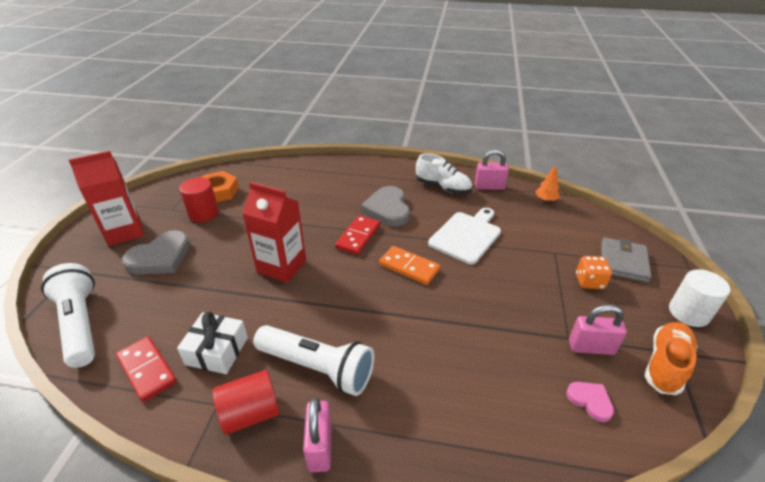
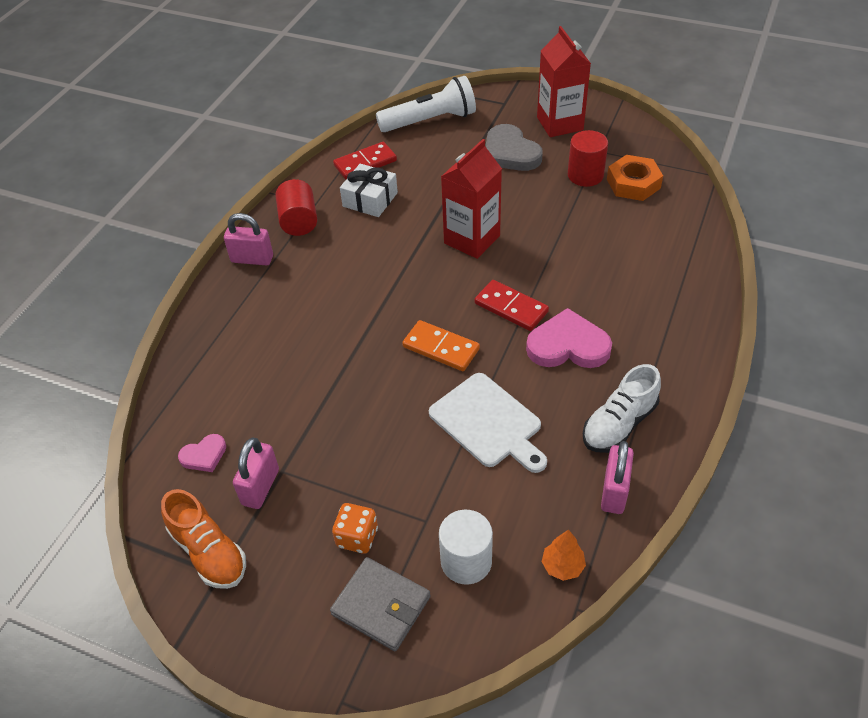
camera: 105 degrees right, 10 degrees up
white flashlight [253,325,374,396] -> none
grey heart [361,186,410,226] -> pink heart [526,308,612,368]
orange domino [379,246,440,285] -> orange domino turned 75 degrees clockwise [402,320,480,371]
white cylinder [669,269,730,327] -> white cylinder moved to [439,509,493,585]

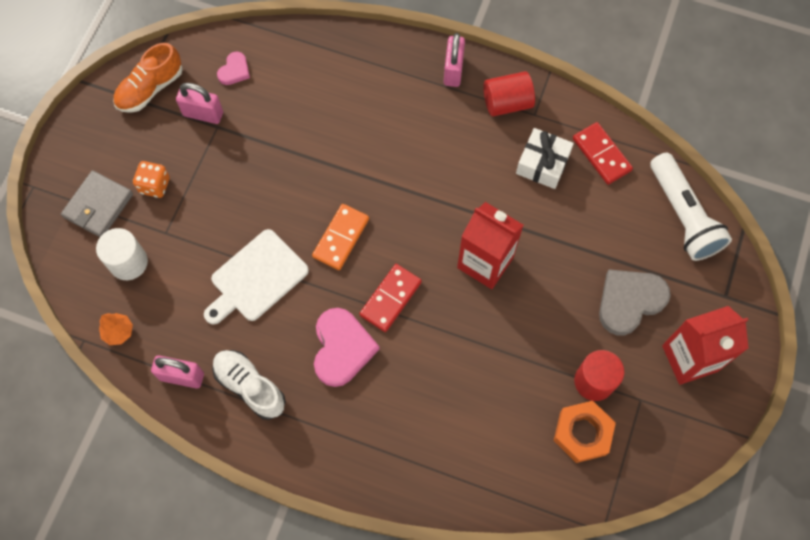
camera: 85 degrees right, 20 degrees up
pink heart [178,434,226,472] -> pink heart turned 120 degrees counterclockwise [217,52,250,85]

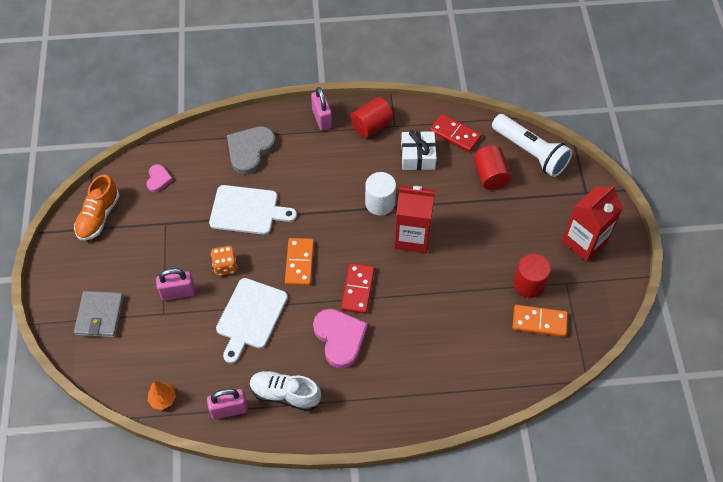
camera: 25 degrees left, 10 degrees down
white cylinder [96,228,148,280] -> white cylinder moved to [365,172,396,215]
orange dice [133,161,170,198] -> orange dice moved to [211,246,238,276]
pink padlock [176,83,223,124] -> pink padlock moved to [156,268,195,301]
orange nut [554,401,616,463] -> orange domino [512,305,568,337]
grey heart [599,269,671,335] -> grey heart moved to [227,126,276,175]
none -> white cutting board [209,185,297,235]
none -> red cylinder [473,145,511,190]

